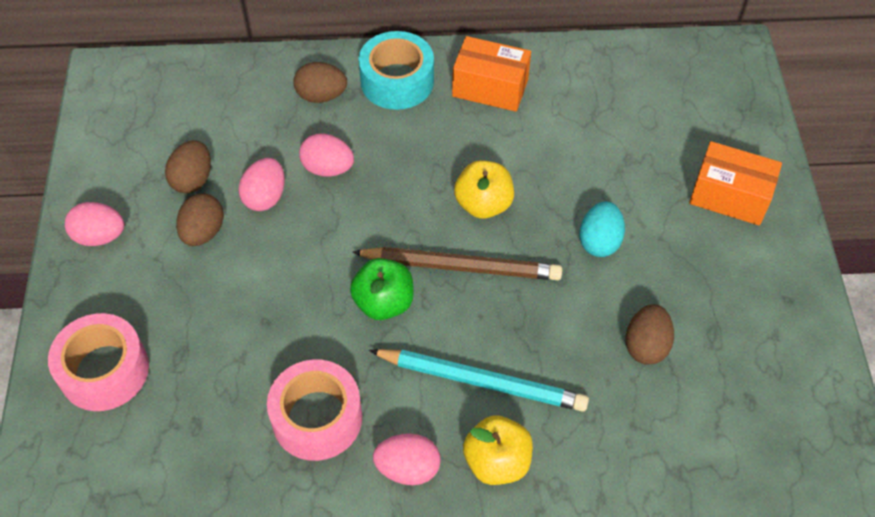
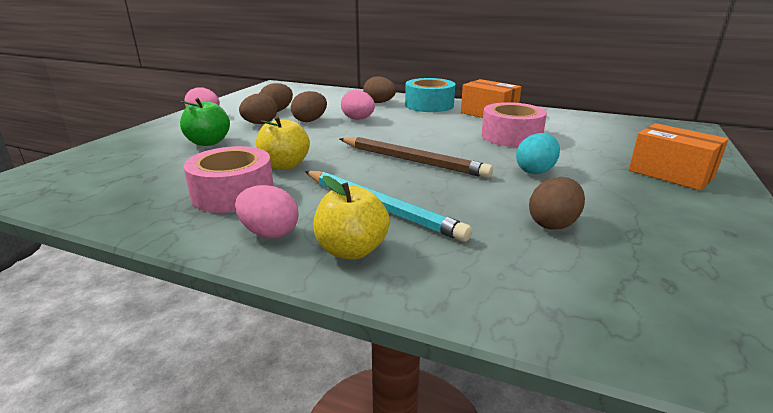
camera: 25 degrees right, 30 degrees down
pink tape [48,313,149,411] -> pink tape moved to [481,102,547,147]
pink egg [238,158,285,211] -> brown egg [291,91,327,122]
green apple [350,258,414,320] -> green apple moved to [180,98,230,146]
yellow apple [454,160,514,219] -> yellow apple moved to [256,116,310,170]

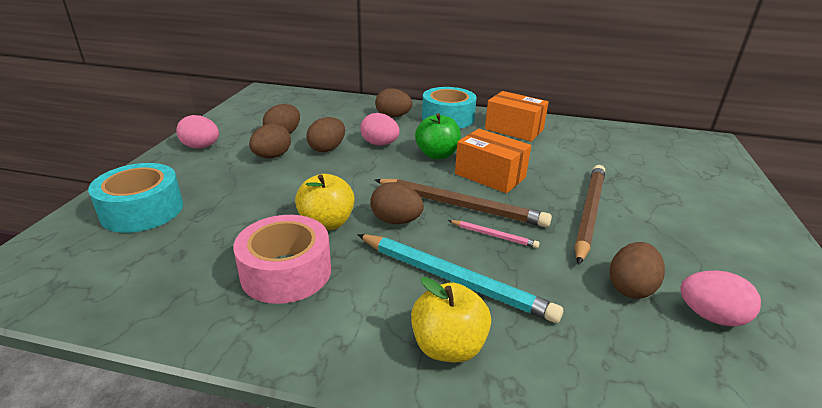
camera: 10 degrees left, 5 degrees up
green apple [180,98,230,146] -> green apple moved to [415,113,461,159]
pink egg [235,185,299,239] -> pink egg moved to [680,271,761,327]
pink tape [481,102,547,147] -> none
turquoise egg [516,133,560,174] -> brown pencil [574,165,605,265]
orange box [629,123,729,190] -> orange box moved to [455,129,531,193]
none -> turquoise tape [88,163,183,233]
none -> brown egg [370,182,424,224]
none -> pink pencil [448,220,540,248]

